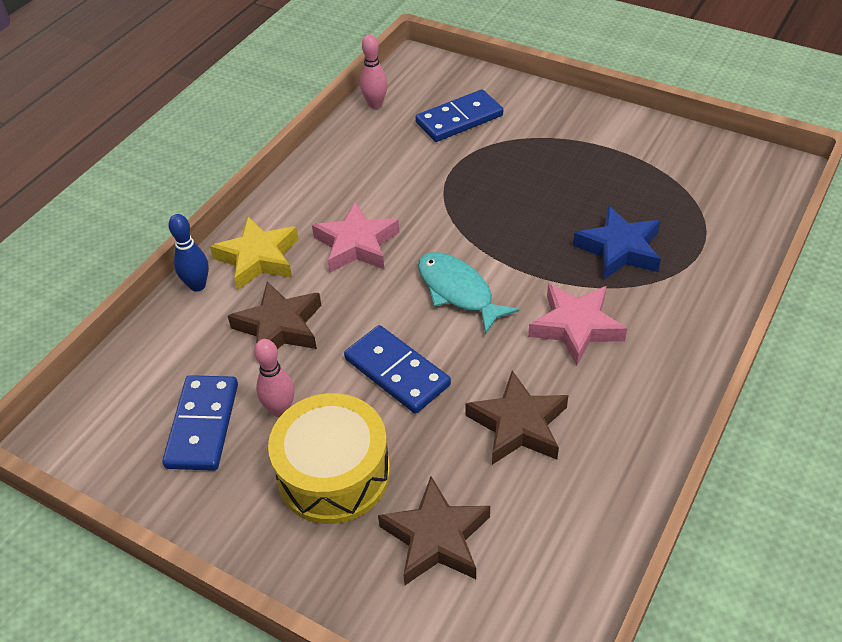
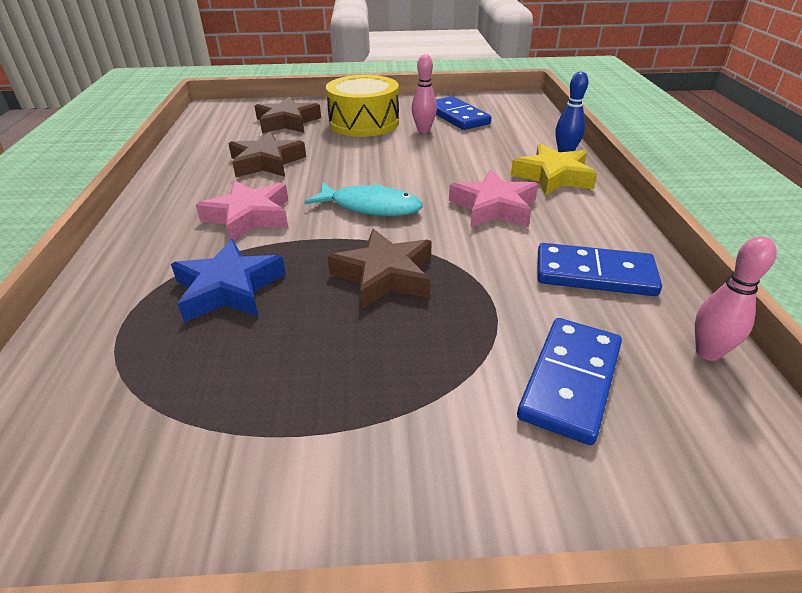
camera: 145 degrees right, 10 degrees down
brown star [228,281,321,349] -> brown star moved to [327,229,432,310]
blue domino [344,325,451,414] -> blue domino moved to [538,243,662,296]

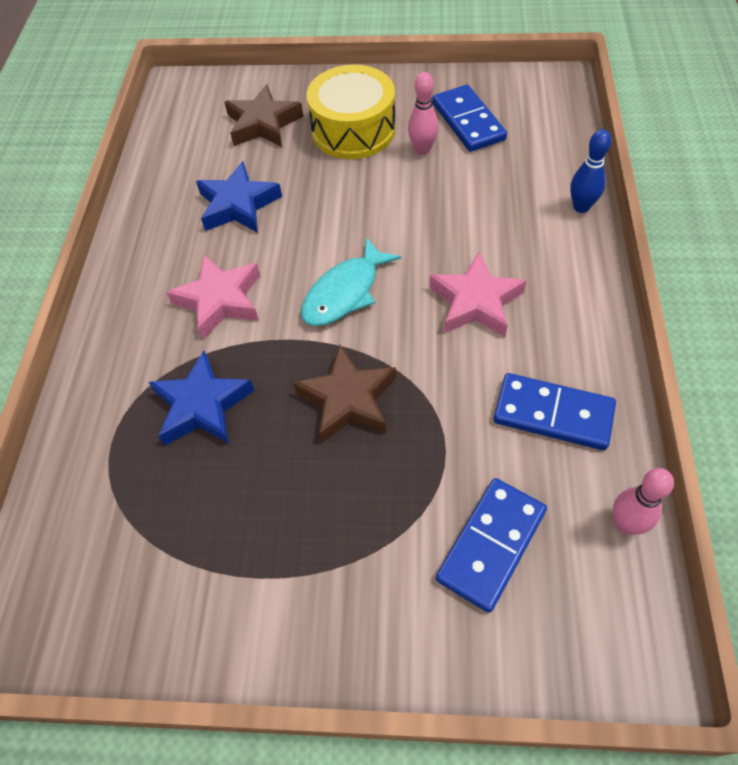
camera: 10 degrees right, 20 degrees up
brown star [228,132,306,177] -> blue star [196,161,282,233]
turquoise fish [305,182,423,216] -> turquoise fish turned 105 degrees clockwise [301,237,401,326]
yellow star [511,144,597,195] -> none

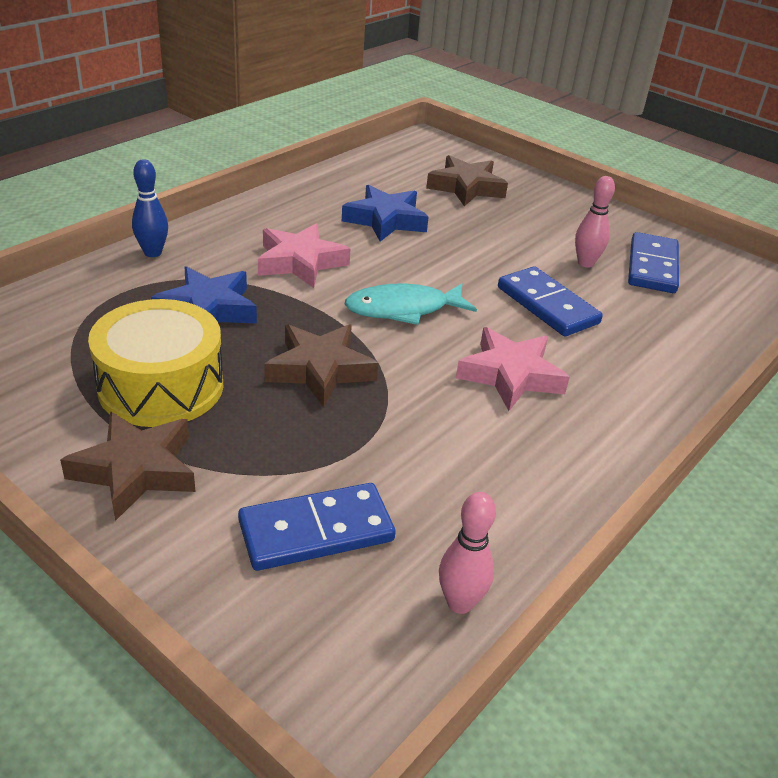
camera: 30 degrees right, 20 degrees down
yellow drum [307,65,396,159] -> yellow drum moved to [88,299,223,427]
blue domino [493,373,616,450] -> blue domino moved to [498,266,603,336]
blue bowling pin [570,129,611,213] -> blue bowling pin moved to [132,159,168,257]
none -> brown star [60,411,196,521]

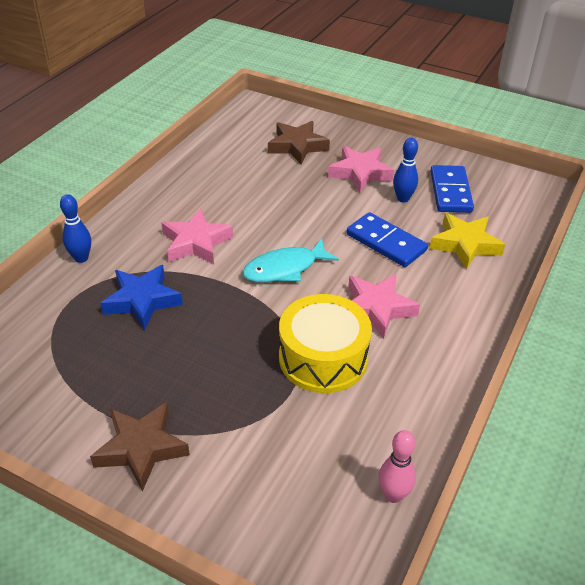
camera: 10 degrees left, 5 degrees up
yellow drum [88,299,223,427] -> yellow drum moved to [279,294,372,393]
blue domino [238,483,396,571] -> none
brown star [264,325,378,408] -> none
blue star [342,185,429,242] -> none
pink bowling pin [575,176,615,267] -> blue bowling pin [393,138,418,203]
none -> pink star [328,146,394,192]
none -> yellow star [429,213,505,269]

